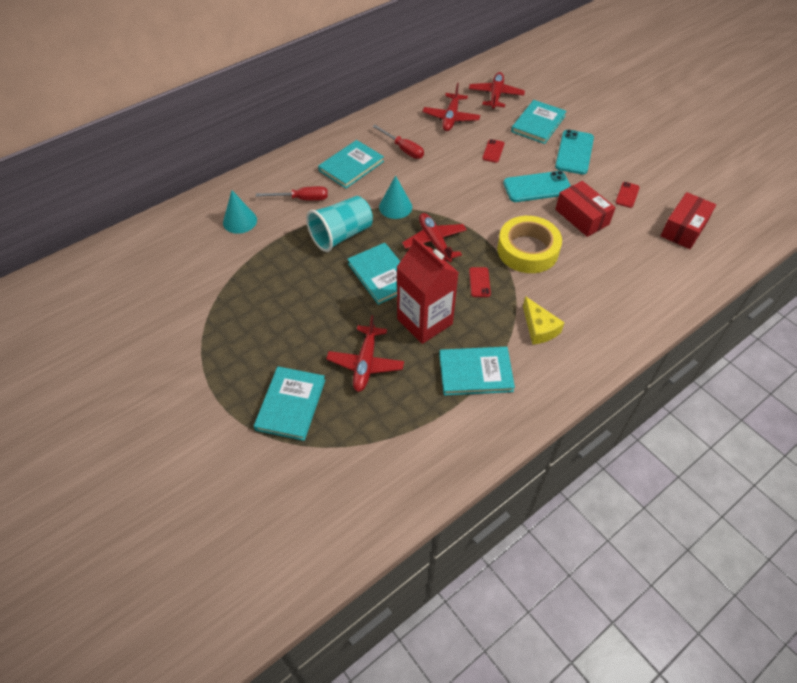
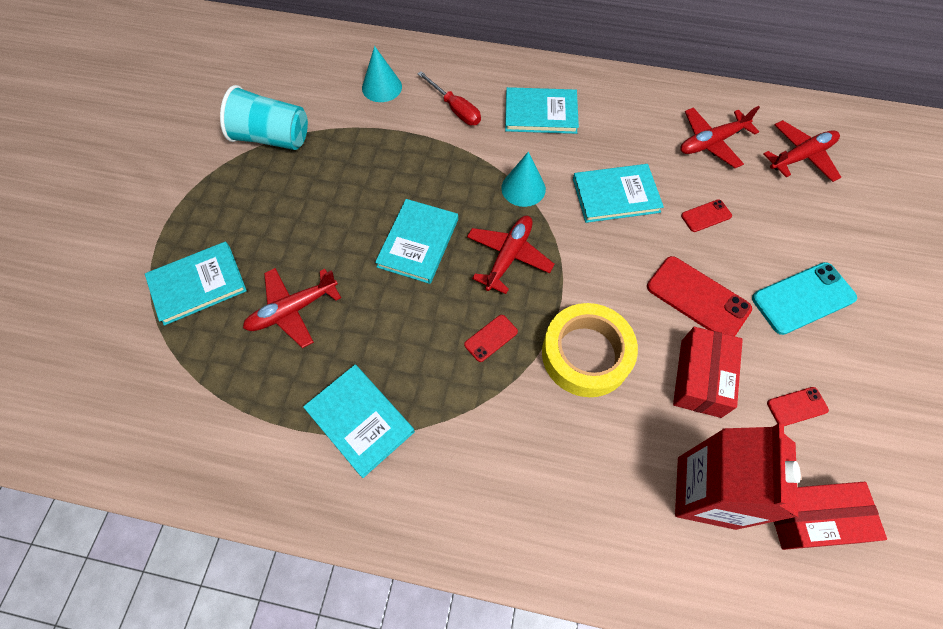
camera: 50 degrees right, 10 degrees up
turquoise cup [306,196,373,252] -> turquoise cup moved to [220,85,308,150]
red screwdriver [372,125,424,159] -> none
red carton [397,237,459,344] -> red carton moved to [675,423,801,530]
turquoise phone [503,171,571,202] -> red phone [647,256,752,336]
turquoise book [511,100,567,144] -> turquoise book moved to [573,164,664,223]
yellow cheese [523,296,565,345] -> none

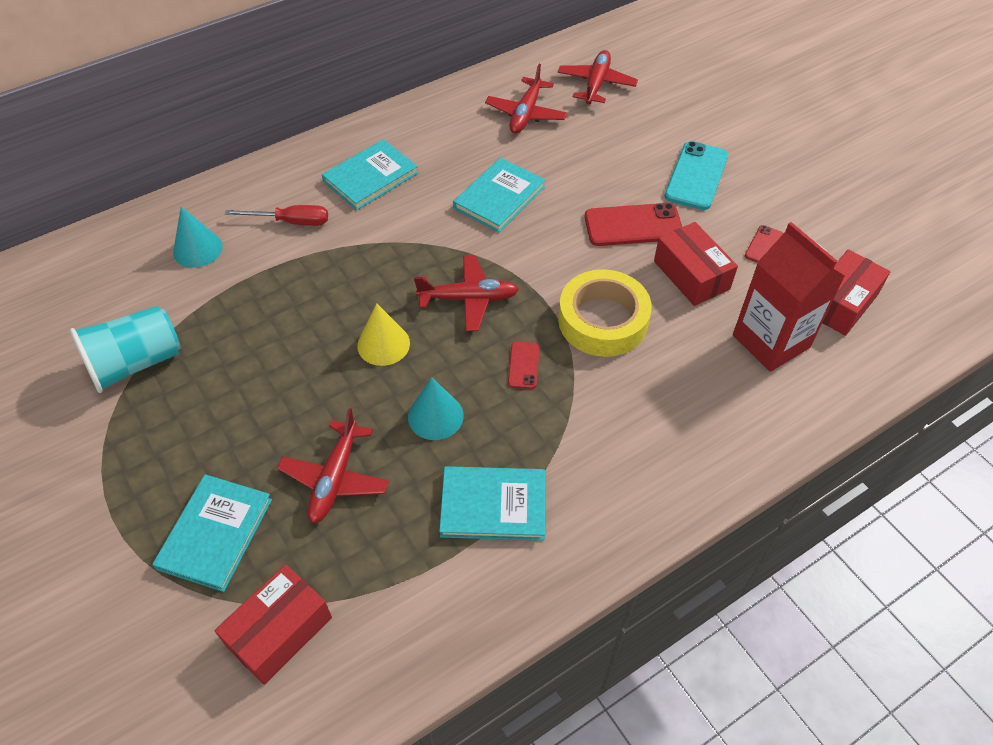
camera: 45 degrees left, 10 degrees down
turquoise book [375,199,458,284] -> yellow cone [357,303,410,366]
red plane [467,216,555,294] -> red plane turned 105 degrees clockwise [414,255,519,331]
turquoise cone [501,152,546,207] -> turquoise cone moved to [408,377,464,440]
red phone [681,199,732,232] -> none
none -> red box [215,564,332,685]

